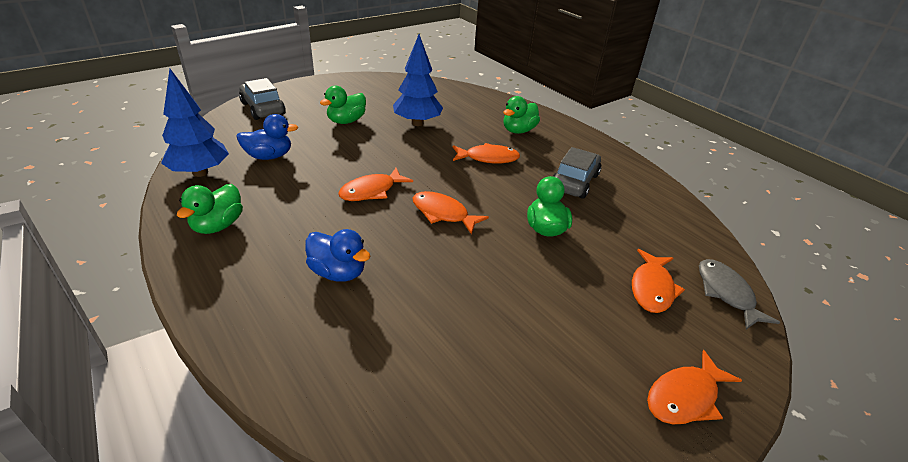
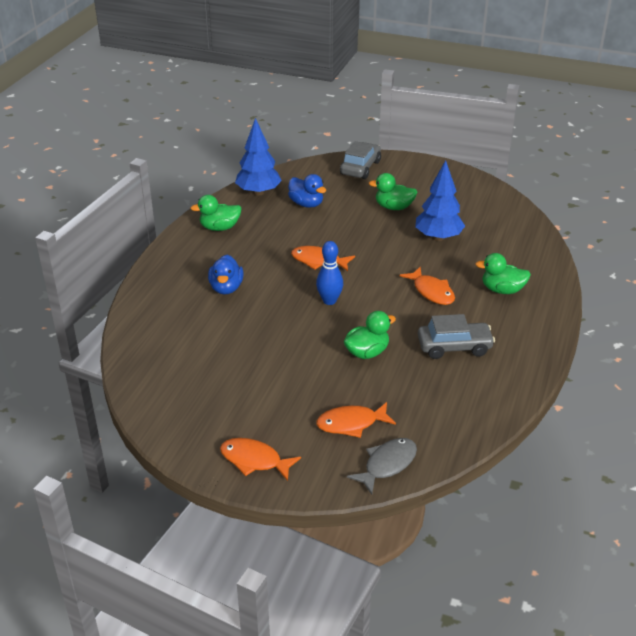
camera: 60 degrees right, 0 degrees up
orange fish [412,191,489,234] -> blue bowling pin [316,241,343,305]

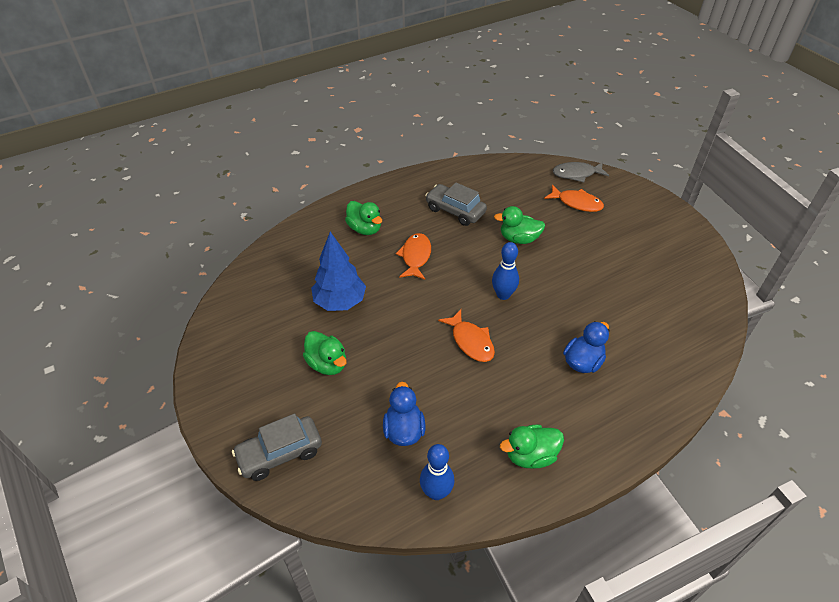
camera: 140 degrees left, 10 degrees up
green duck [190,195,241,231] -> green duck turned 135 degrees clockwise [500,425,564,469]
orange fish [220,438,301,481] -> none
blue tree [235,118,282,196] -> blue bowling pin [420,444,454,500]

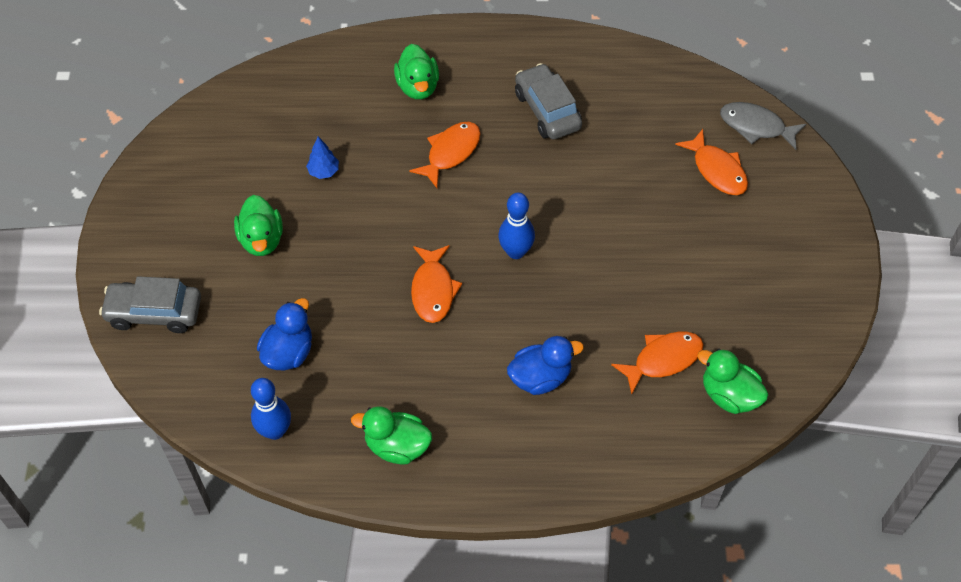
camera: 30 degrees right, 10 degrees up
blue tree [311,232,366,311] -> blue tree [306,137,339,179], size x0.47
green duck [494,206,545,244] -> green duck moved to [697,349,768,414]
none -> orange fish [611,331,704,394]

